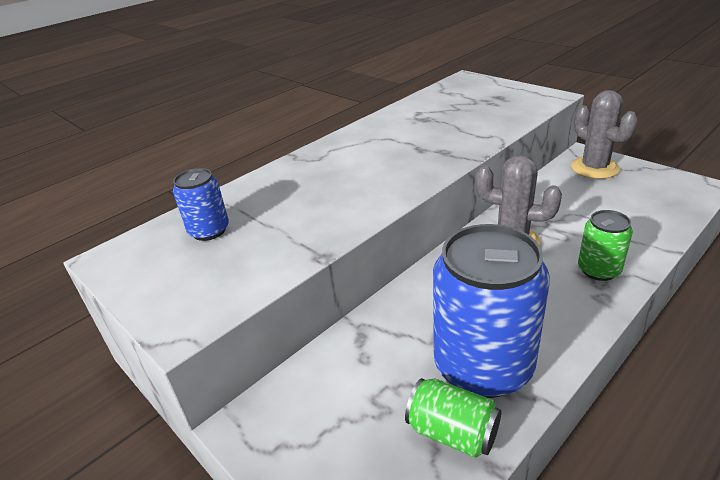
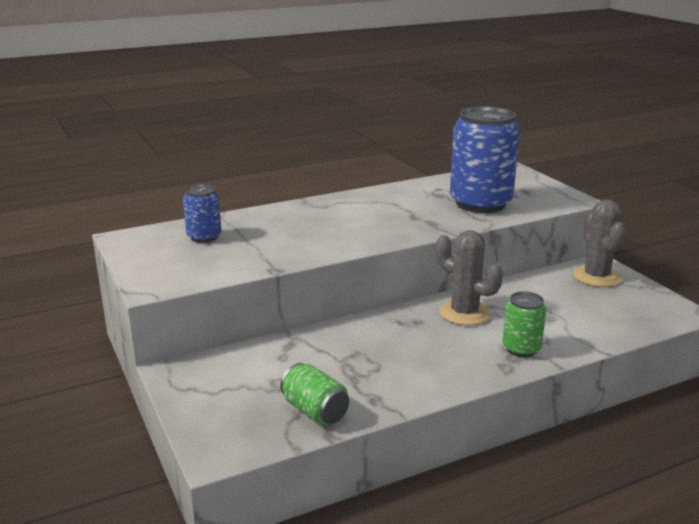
camera: 15 degrees right, 10 degrees down
blue can [433,224,550,398] -> blue can moved to [450,106,520,213]

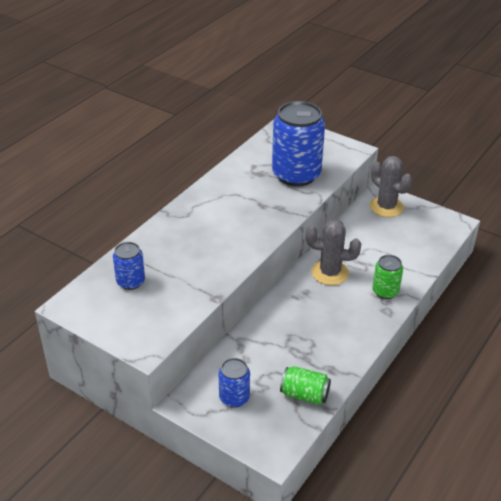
camera: 30 degrees left, 15 degrees up
none -> blue can [218,358,250,408]

